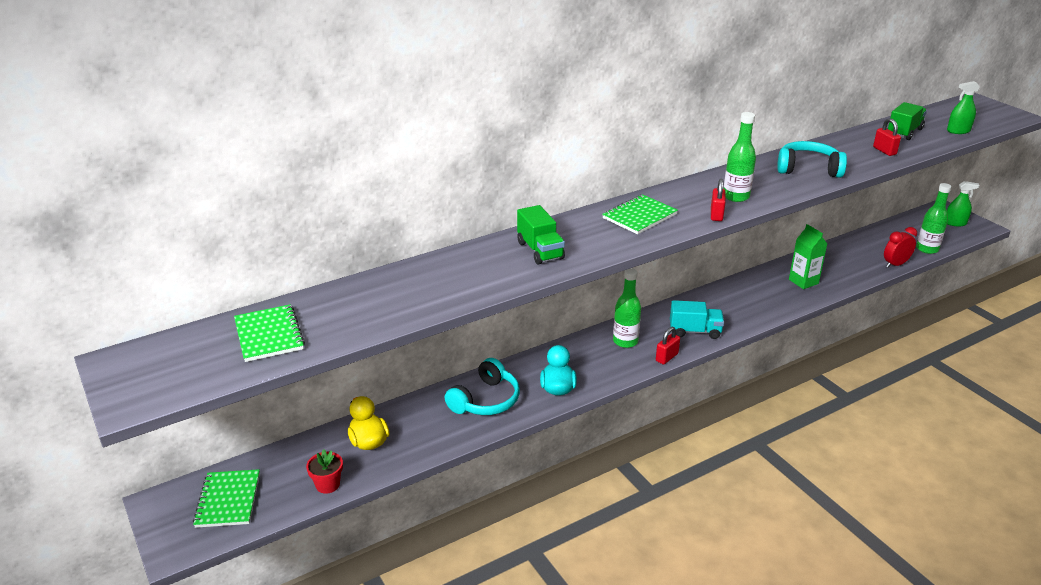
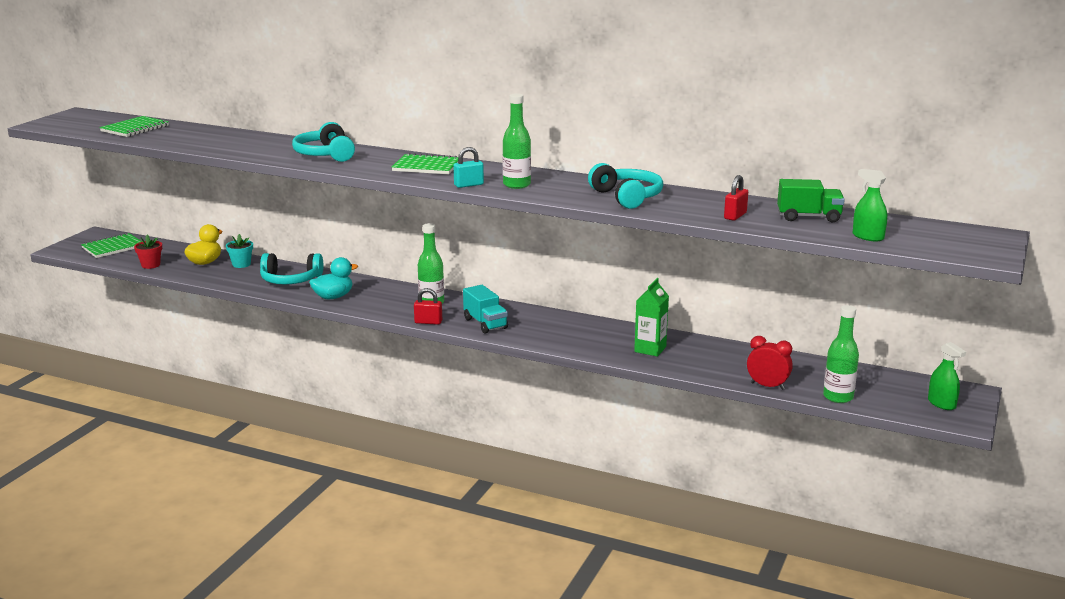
camera: 55 degrees right, 10 degrees down
green truck [517,205,565,264] -> turquoise headphones [292,122,355,162]
red padlock [711,179,726,221] -> turquoise padlock [453,147,484,188]
none -> turquoise flower pot [226,234,253,268]

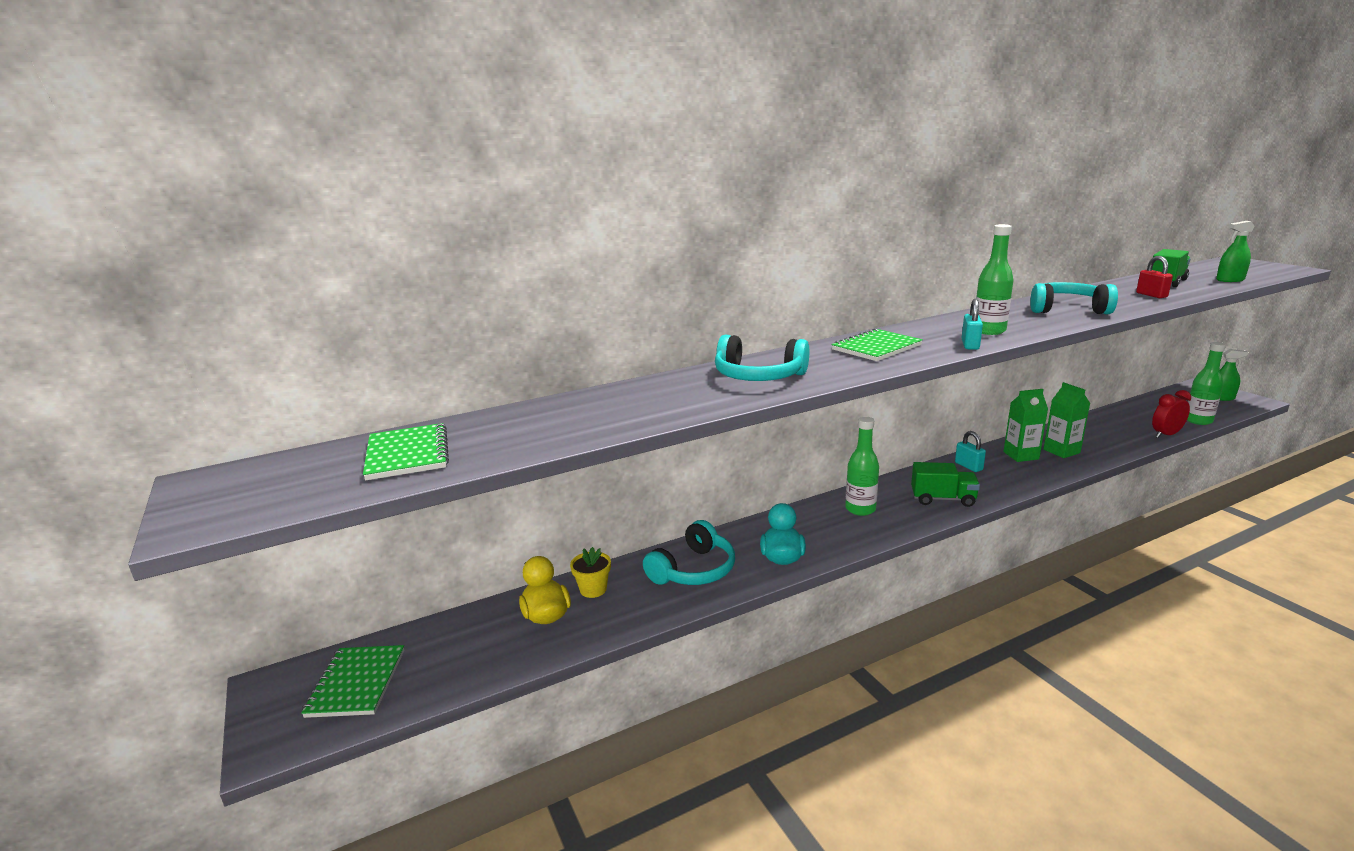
camera: 50 degrees left, 0 degrees up
red flower pot [134,235,162,269] -> none
turquoise flower pot [226,234,253,268] -> yellow flower pot [570,547,611,598]
red padlock [414,288,442,325] -> none
turquoise truck [463,285,508,334] -> green truck [911,462,980,507]
none -> turquoise padlock [955,431,986,472]
none -> green carton [1003,389,1048,462]

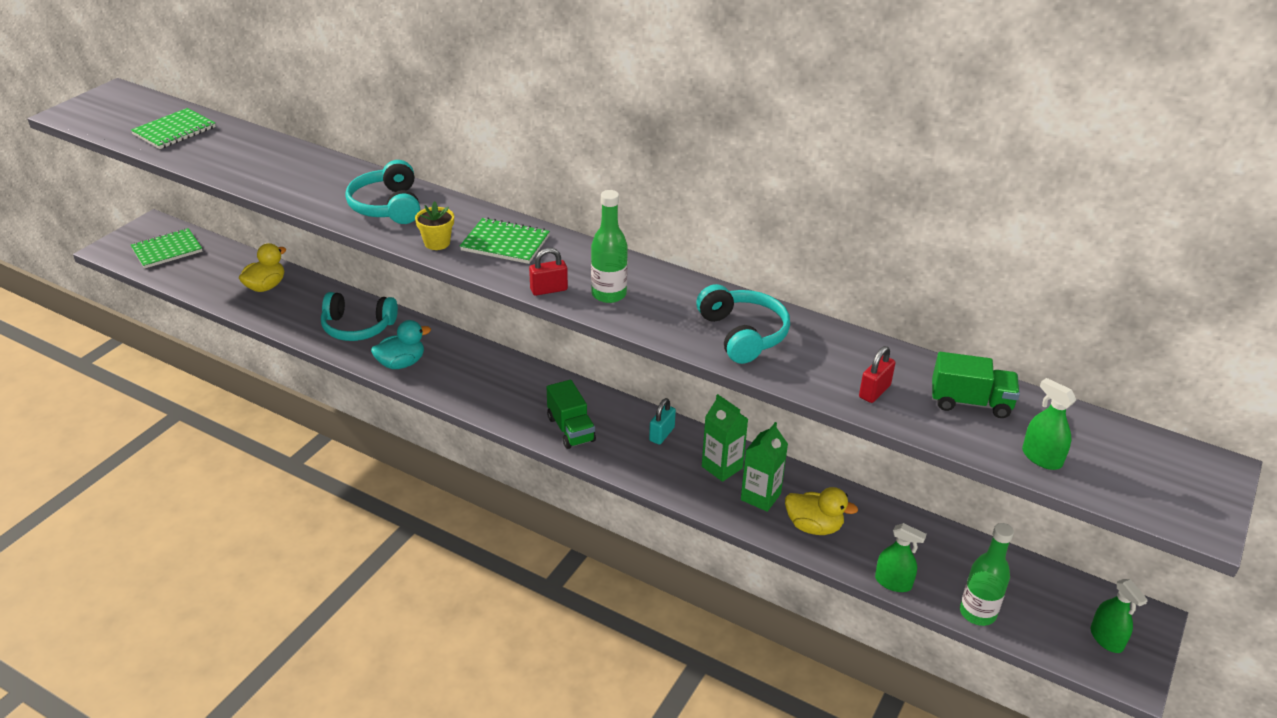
camera: 55 degrees right, 15 degrees up
yellow flower pot [570,547,611,598] -> yellow flower pot moved to [415,201,454,250]
green bottle [845,417,879,516] -> none
turquoise padlock [962,299,983,350] -> red padlock [529,248,568,296]
red clock [1152,390,1191,438] -> green spray bottle [875,523,927,592]
none -> yellow duck [785,487,858,535]

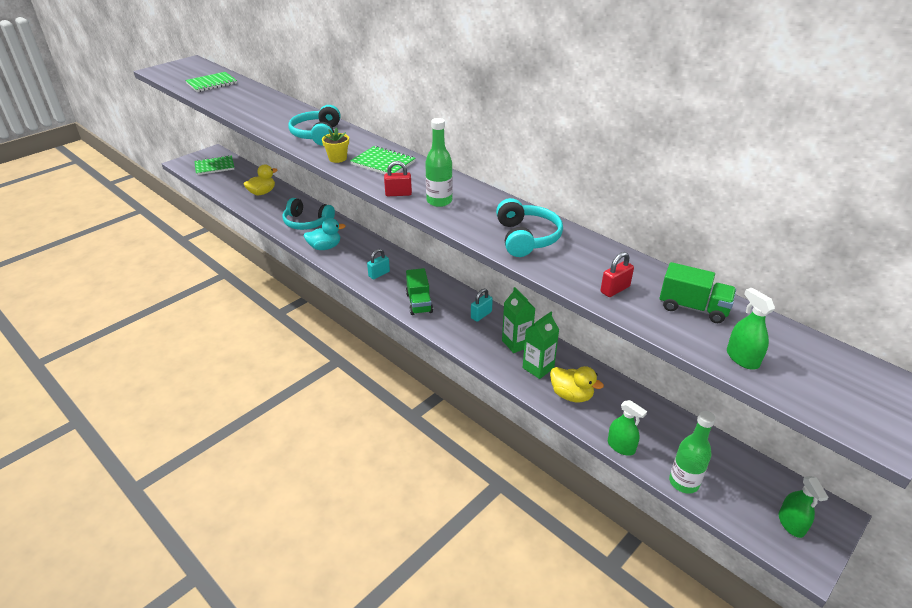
camera: 15 degrees right, 0 degrees up
none -> turquoise padlock [367,249,390,279]

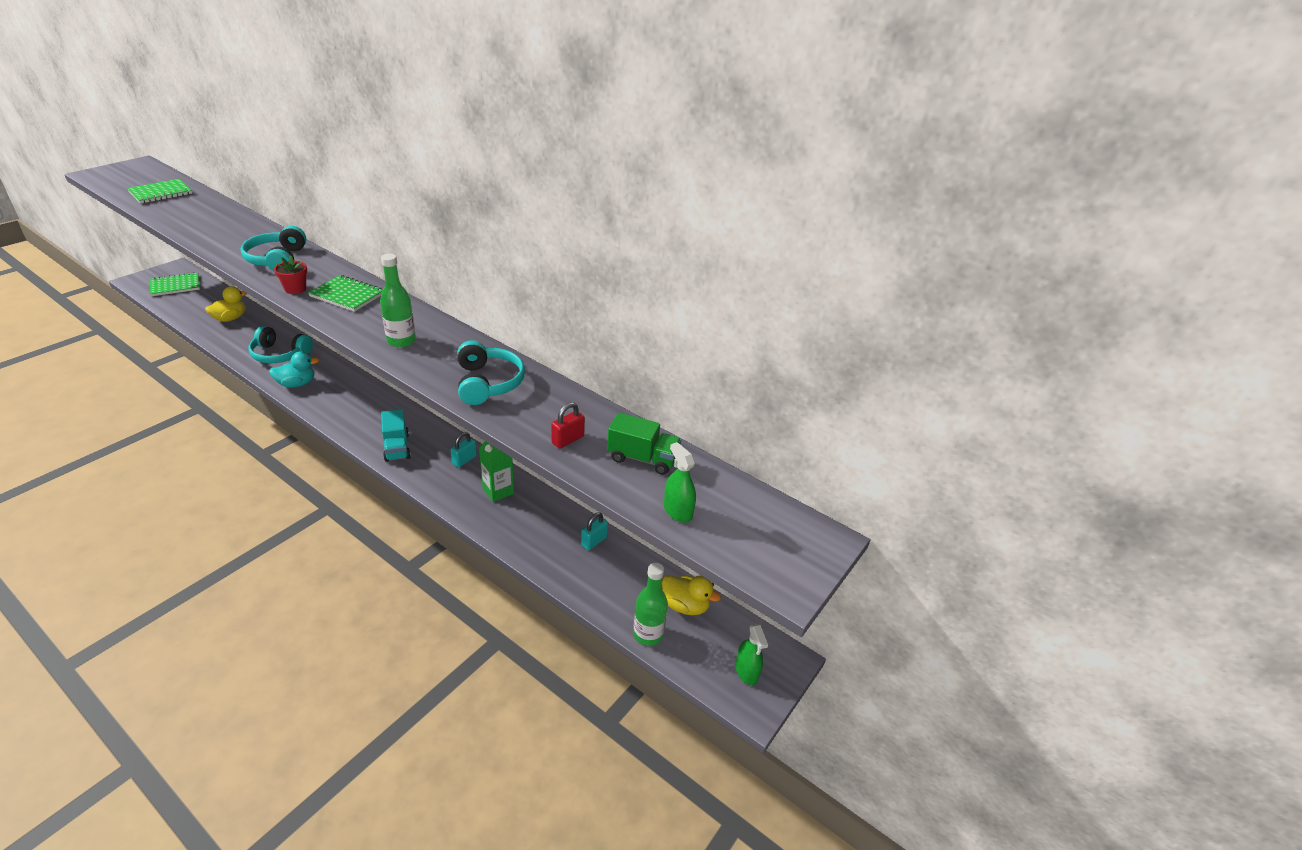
camera: 10 degrees left, 0 degrees up
yellow flower pot [322,127,349,163] -> red flower pot [274,256,307,294]
turquoise padlock [367,249,390,279] -> turquoise padlock moved to [581,512,608,550]
red padlock [384,161,412,196] -> none
green truck [406,268,433,315] -> turquoise truck [381,409,411,462]
green carton [523,312,559,379] -> none
yellow duck [550,366,604,402] -> yellow duck moved to [662,575,721,615]
green spray bottle [608,400,647,456] -> none

